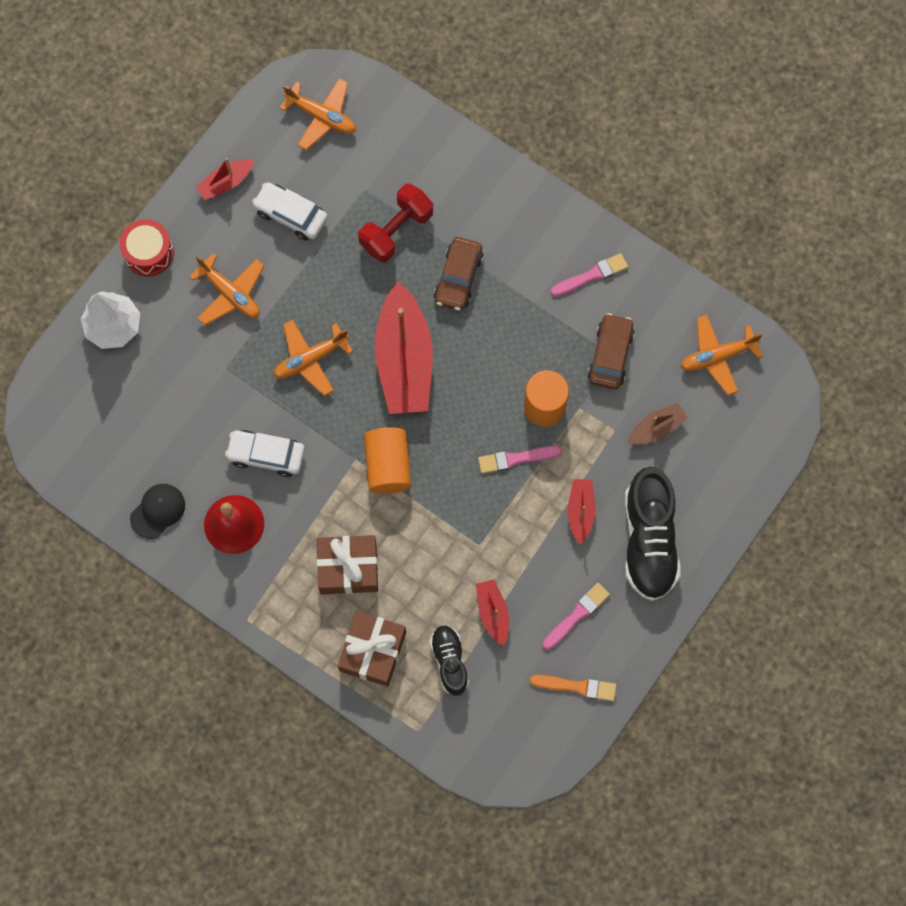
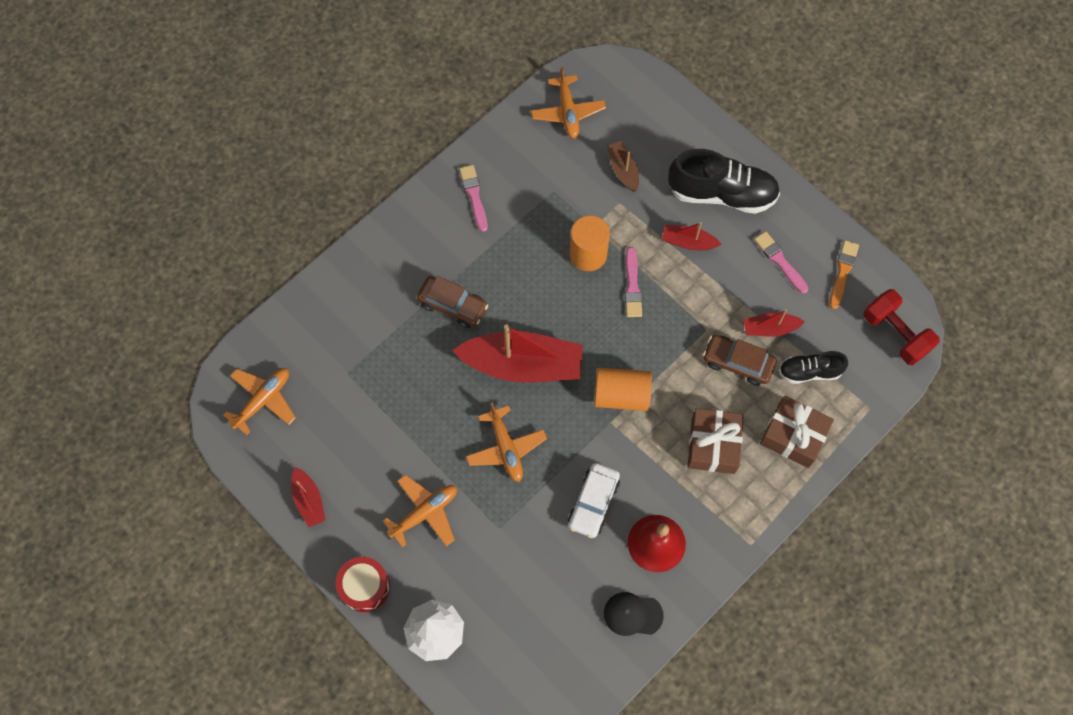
camera: 80 degrees left, 5 degrees down
black cap [130,484,185,539] -> black cap turned 45 degrees counterclockwise [604,592,664,636]
white car [252,182,328,240] -> none
red dumbbell [358,184,433,262] -> red dumbbell moved to [863,289,940,365]
brown car [588,313,635,390] -> brown car moved to [703,335,777,386]

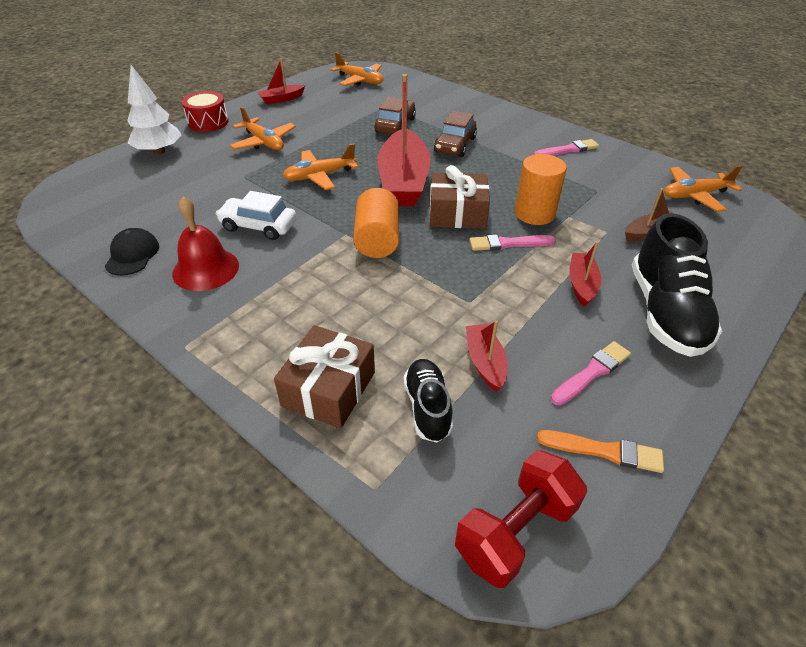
camera: 85 degrees right, 25 degrees down
brown gift [687,408,744,474] -> brown gift moved to [430,165,490,229]
brown car [703,335,777,386] -> brown car moved to [374,97,416,134]

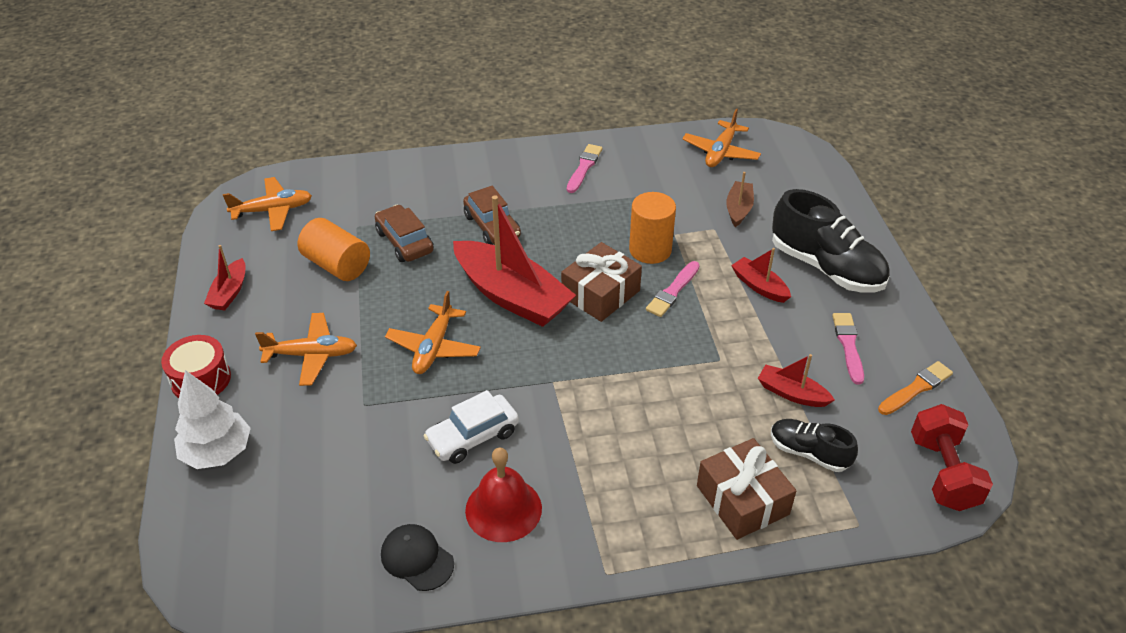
camera: 50 degrees left, 0 degrees up
orange cylinder [353,188,399,258] -> orange cylinder moved to [298,218,370,281]

